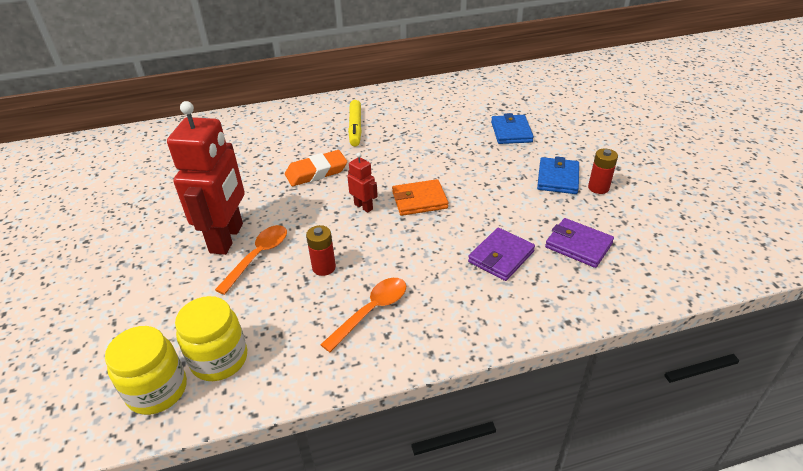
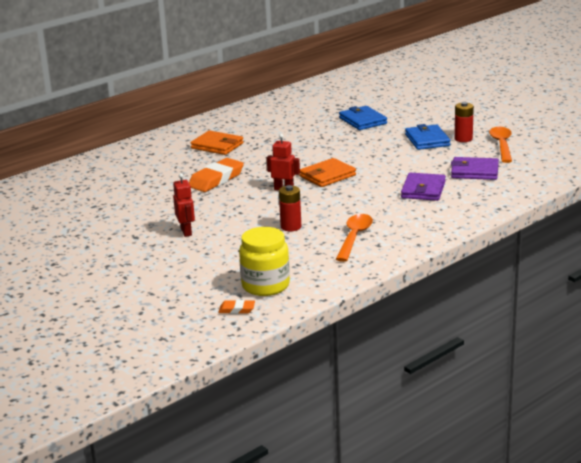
camera: 25 degrees left, 15 degrees down
yellow jar [105,326,187,415] -> orange eraser [218,300,255,314]
red robot [167,101,245,255] -> red robot [173,173,195,237], size x0.45
orange spoon [215,225,287,295] -> orange spoon moved to [489,127,512,163]
yellow marker [348,100,362,146] -> orange wallet [191,131,243,155]

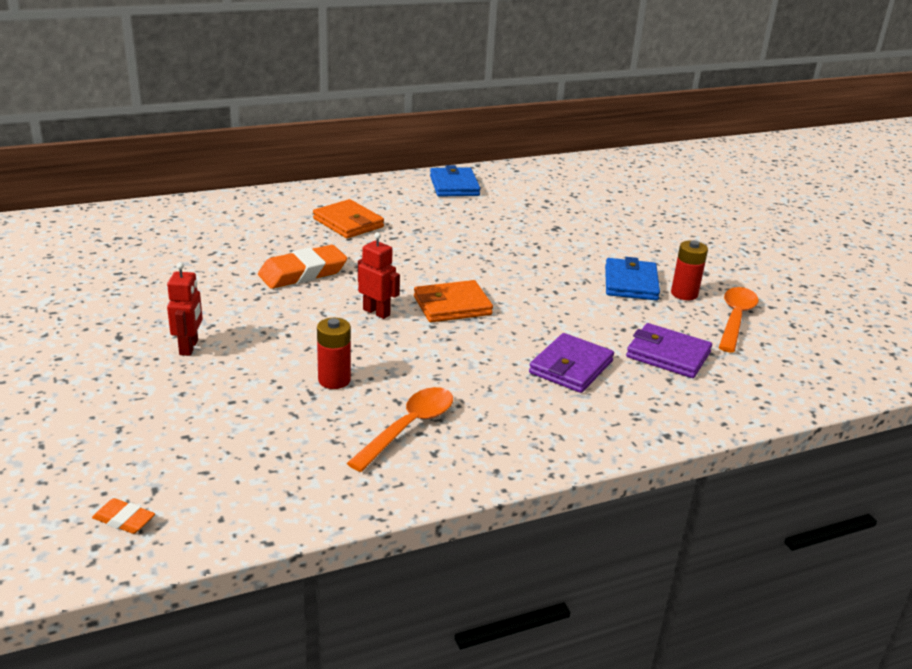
camera: 15 degrees right, 5 degrees up
yellow jar [239,227,290,296] -> none
blue wallet [339,106,387,130] -> blue wallet moved to [430,165,481,197]

